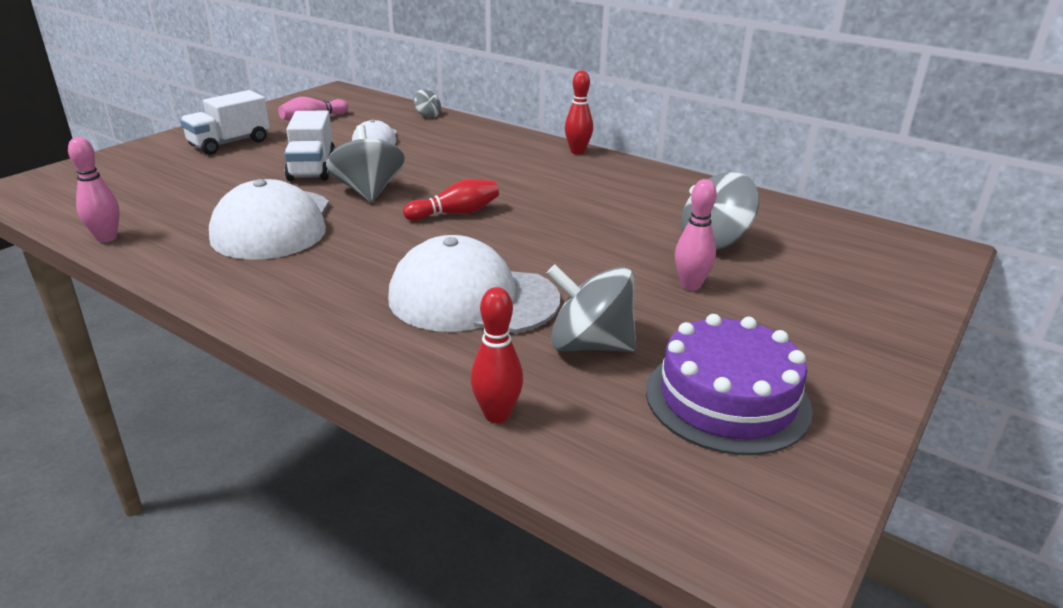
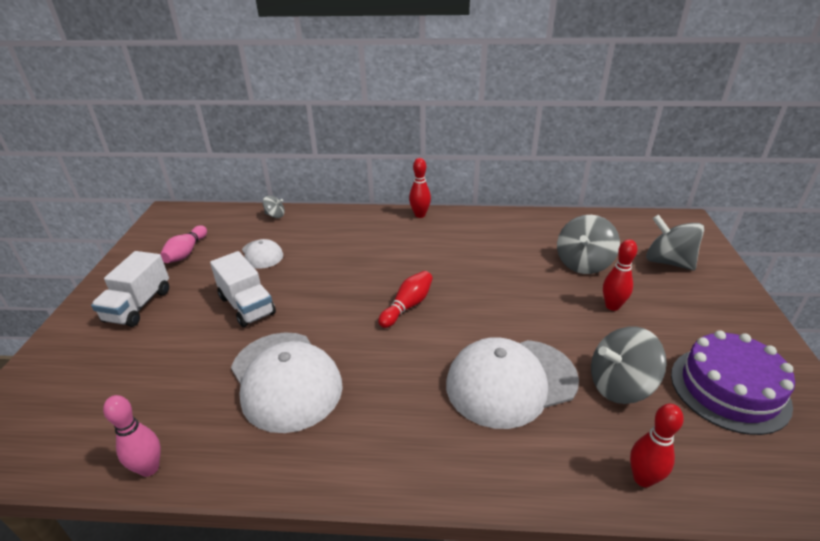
camera: 30 degrees left, 5 degrees up
grey spinning top [326,125,405,202] -> grey spinning top moved to [646,215,704,270]
pink bowling pin [675,179,717,291] -> red bowling pin [603,239,638,311]

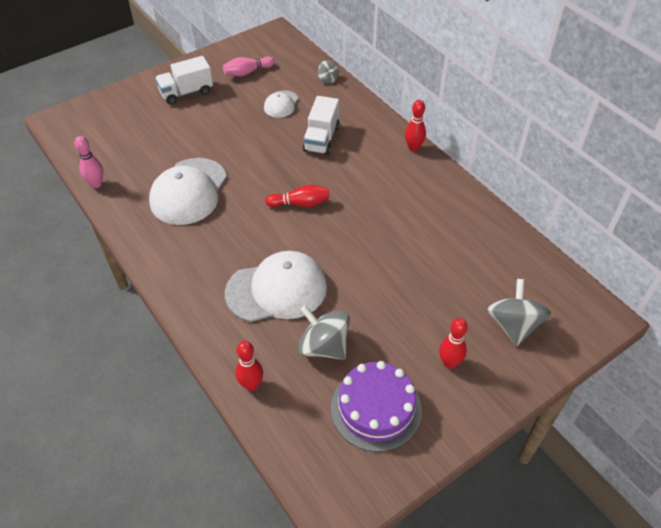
camera: 50 degrees right, 15 degrees up
white truck [210,251,276,327] -> white truck moved to [303,96,340,155]
white cap [446,337,579,429] -> white cap turned 135 degrees clockwise [225,251,327,322]
grey spinning top [557,215,620,274] -> none
red bowling pin [603,239,638,311] -> red bowling pin moved to [439,318,468,369]

